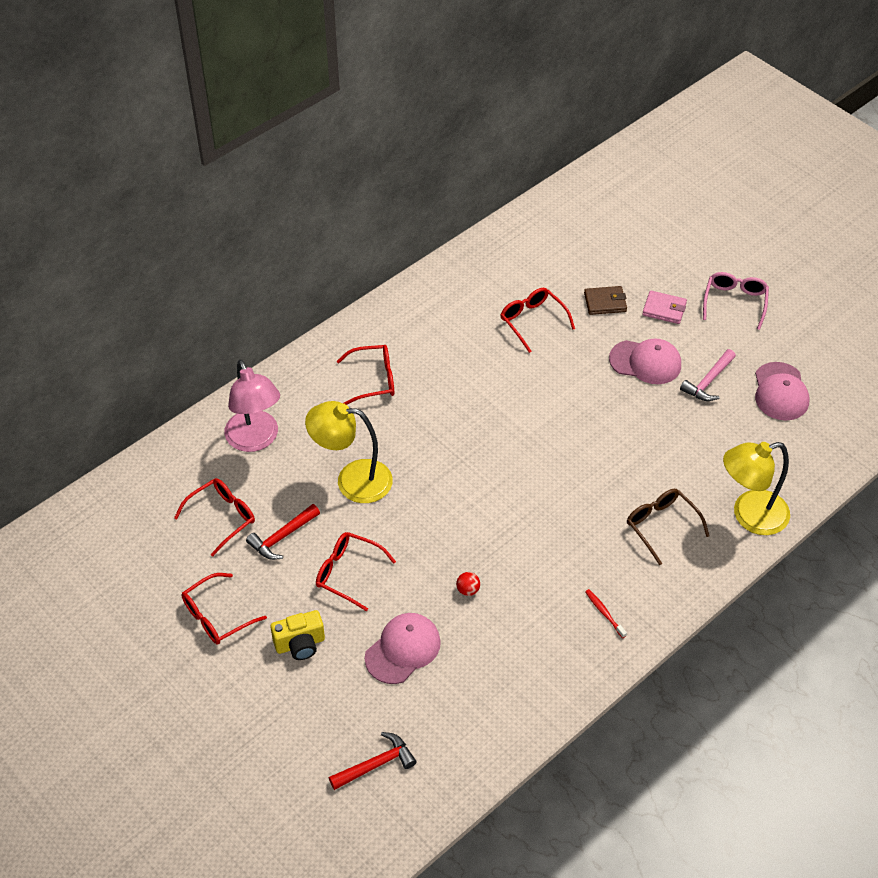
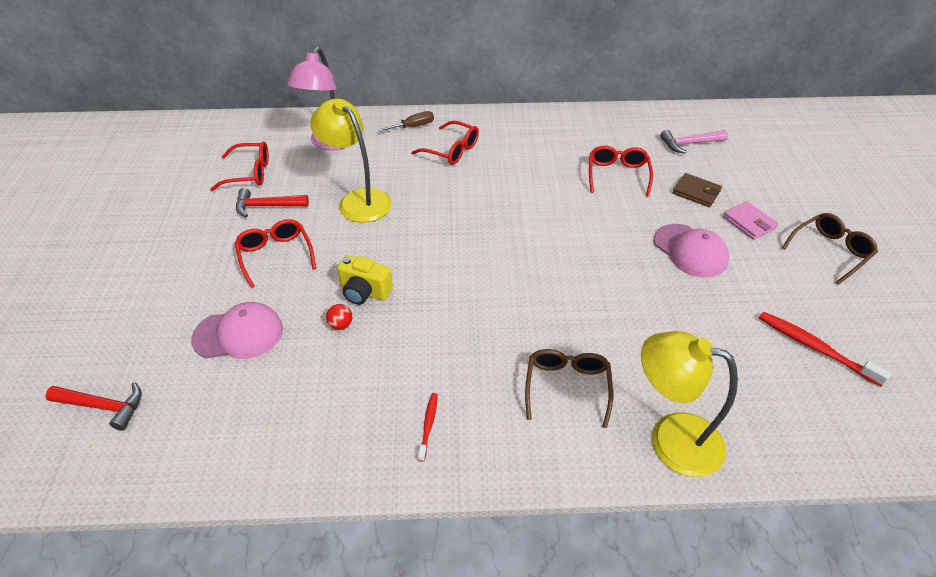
camera: 40 degrees right, 5 degrees down
red glasses [182,573,267,645] -> none
yellow camera [270,610,325,660] -> yellow camera moved to [337,255,393,305]
pink hammer [680,349,736,401] -> pink hammer moved to [660,130,728,154]
pink glasses [703,272,769,330] -> brown glasses [782,213,878,285]
pink cap [755,362,809,420] -> red toothbrush [759,311,892,387]
none -> brown screwdriver [378,111,434,132]

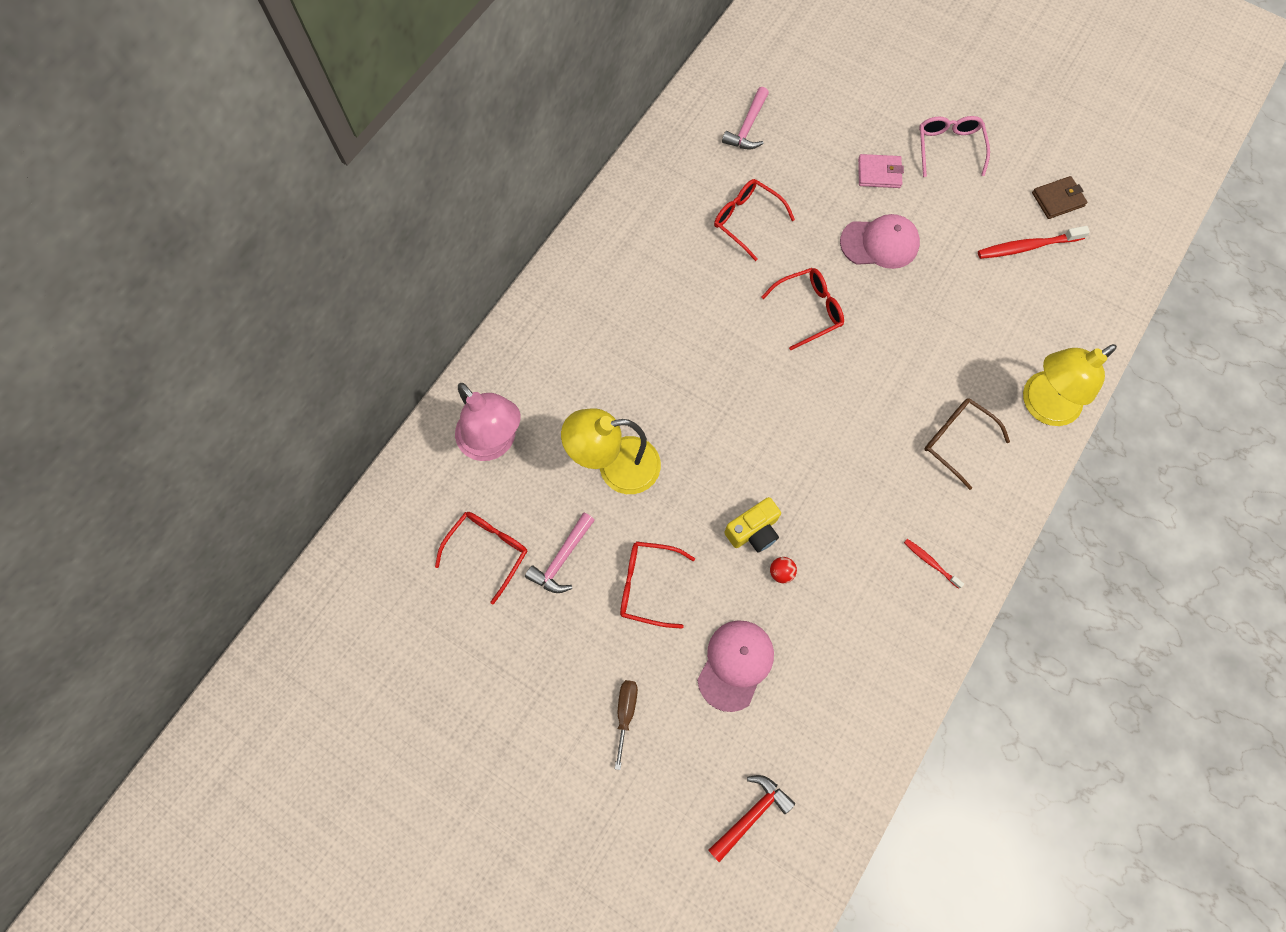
camera: 55 degrees left, 25 degrees up
red hammer [236,188,309,217] -> pink hammer [525,513,595,593]
brown screwdriver [378,111,434,132] -> brown screwdriver moved to [615,680,638,770]
red glasses [411,121,479,165] -> red glasses moved to [761,268,844,350]
brown wallet [673,173,722,207] -> brown wallet moved to [1032,176,1088,219]
brown glasses [782,213,878,285] -> pink glasses [919,116,990,177]

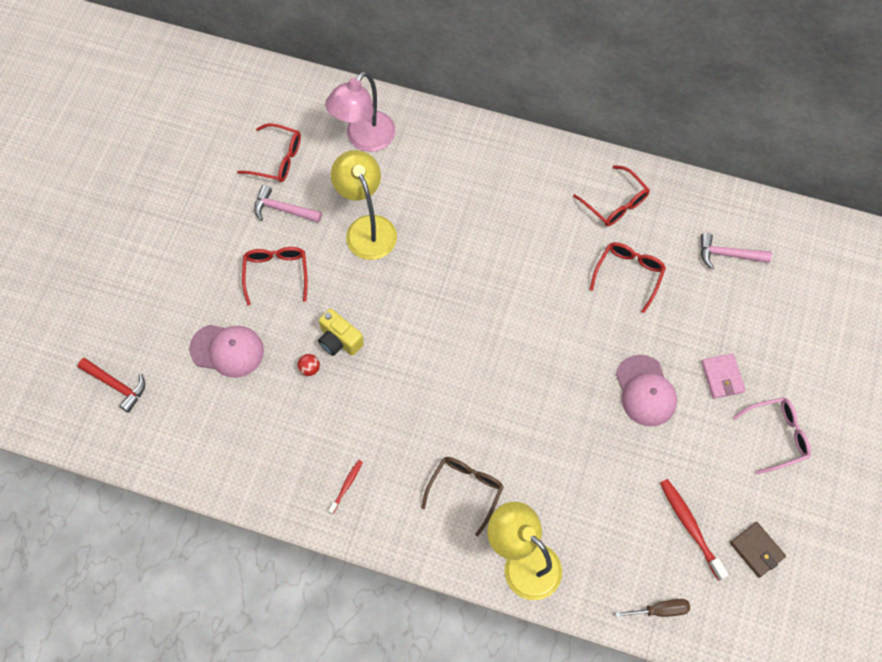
camera: 75 degrees right, 5 degrees down
brown screwdriver [615,680,638,770] -> brown screwdriver moved to [615,599,690,617]
red glasses [761,268,844,350] -> red glasses moved to [573,165,650,226]

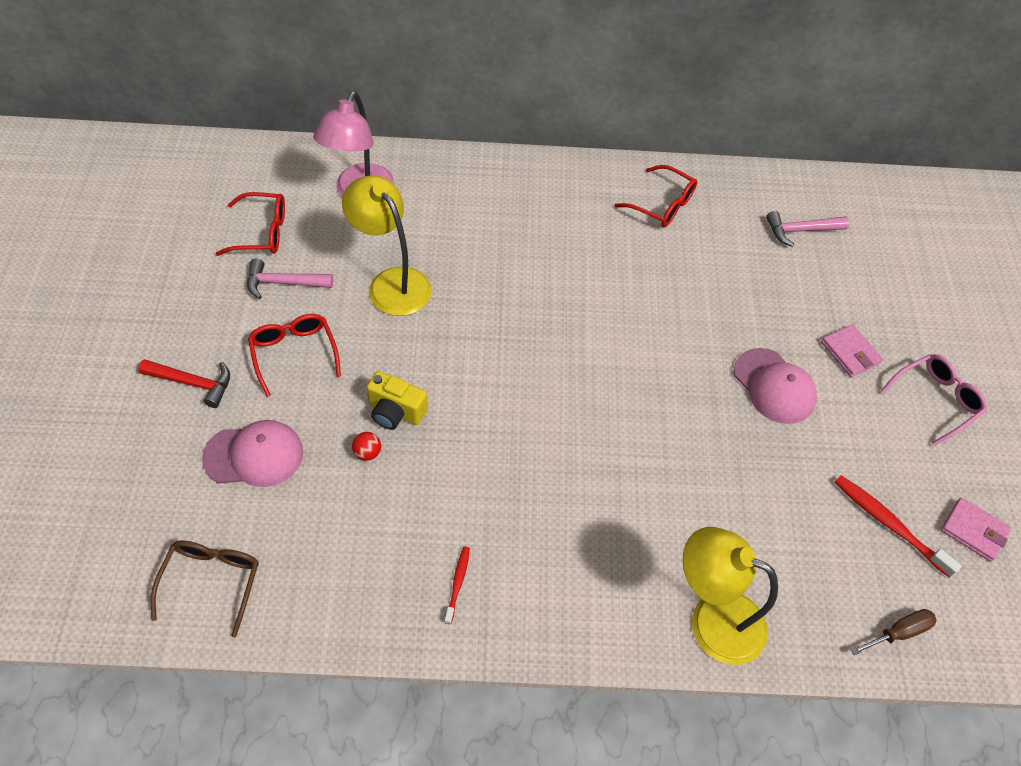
camera: 20 degrees left, 10 degrees down
red hammer [78,358,145,413] -> red hammer moved to [139,359,230,408]
brown glasses [421,457,503,537] -> brown glasses moved to [151,541,259,638]
red glasses [590,242,666,313] -> none
brown wallet [730,522,786,578] -> pink wallet [941,497,1011,562]

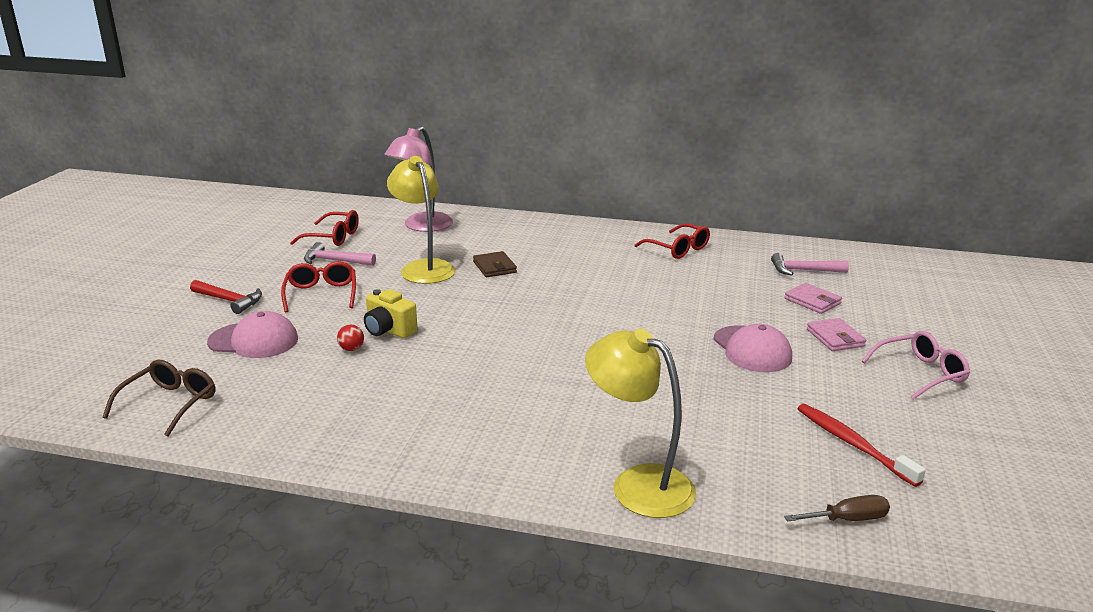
camera: 15 degrees right, 30 degrees down
red toothbrush [444,546,470,624] -> none
pink wallet [941,497,1011,562] -> pink wallet moved to [784,283,842,314]
none -> brown wallet [473,251,517,277]

